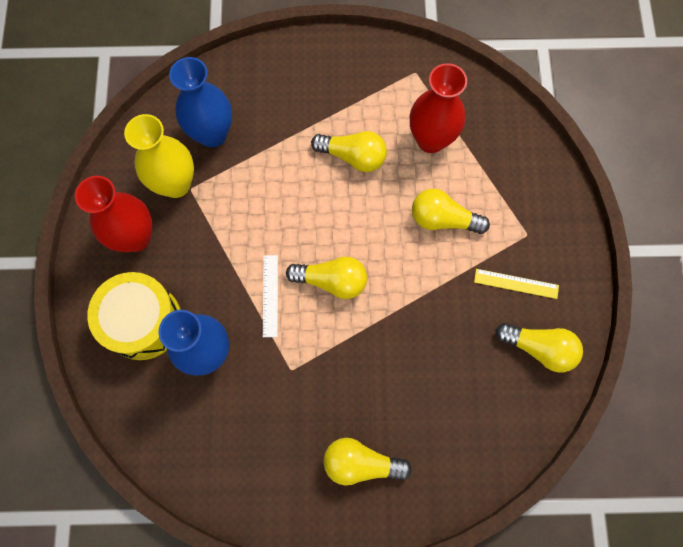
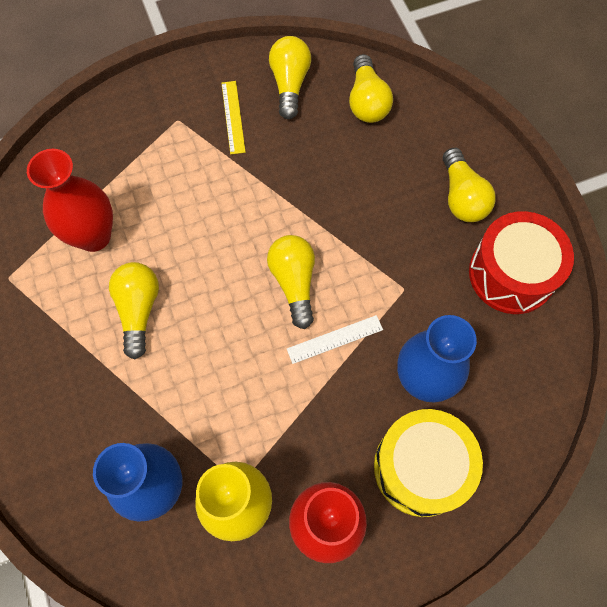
camera: 110 degrees left, 5 degrees down
yellow light bulb [412,189,490,234] -> yellow light bulb moved to [349,54,393,123]
none -> red drum [469,211,574,314]

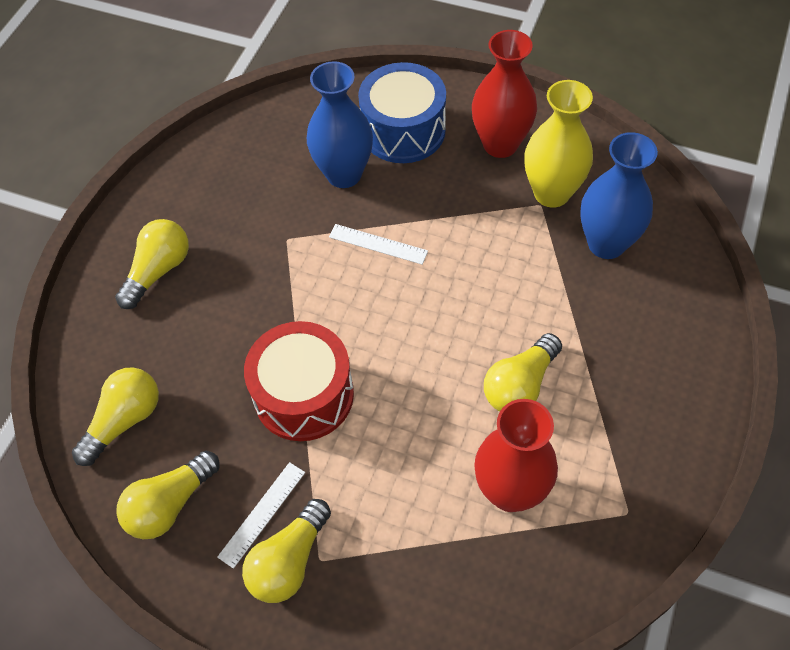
camera: 135 degrees left, 10 degrees down
yellow ruler [221,81,246,154] -> white ruler [217,462,305,569]
yellow light bulb [267,235,315,329] -> yellow light bulb moved to [242,499,331,603]
yellow drum [374,409,483,517] -> blue drum [358,62,446,163]
red drum [469,211,574,314] -> red drum moved to [244,321,354,441]

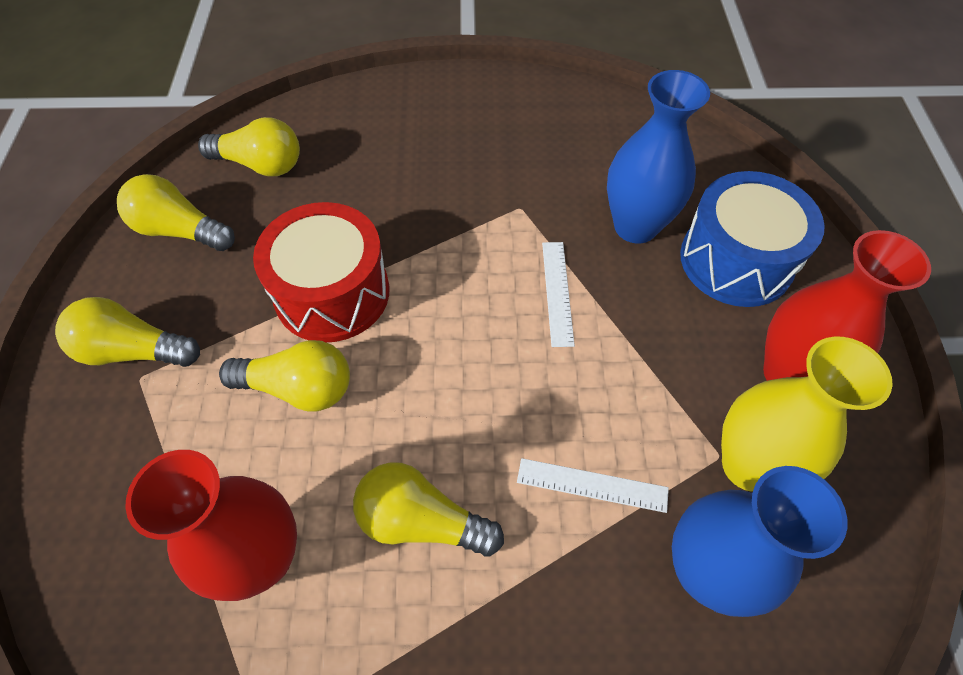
camera: 65 degrees right, 0 degrees up
yellow light bulb [115,219,189,309] -> yellow light bulb moved to [219,340,350,412]
white ruler [217,462,305,569] -> white ruler moved to [517,458,669,513]

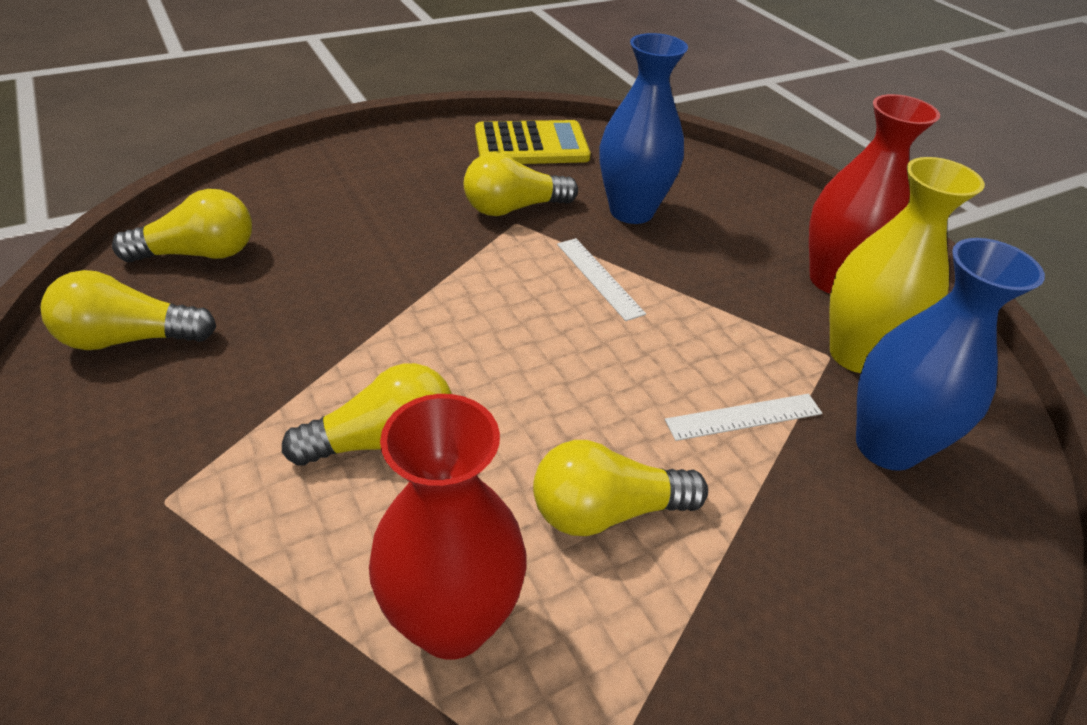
camera: 30 degrees left, 15 degrees down
yellow light bulb [55,297,200,367] -> yellow light bulb moved to [464,153,578,216]
red drum [253,202,389,342] -> none
blue drum [680,171,825,307] -> none
none -> yellow calculator [475,120,590,164]

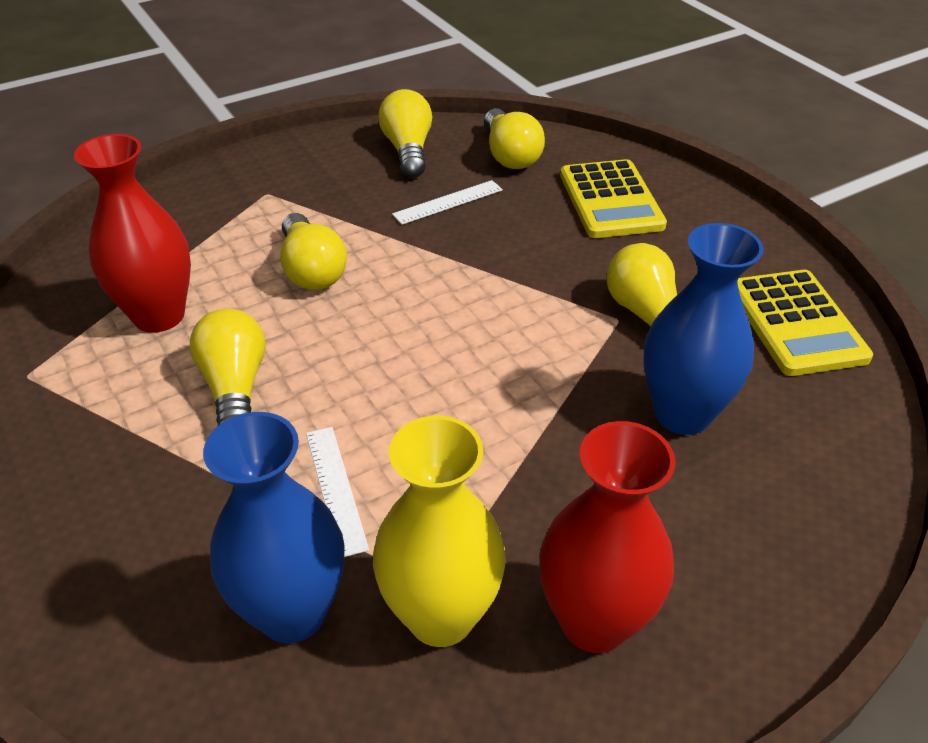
camera: 90 degrees right, 0 degrees up
white ruler [557,238,646,321] -> white ruler moved to [392,180,503,225]
none -> yellow calculator [560,159,667,238]

